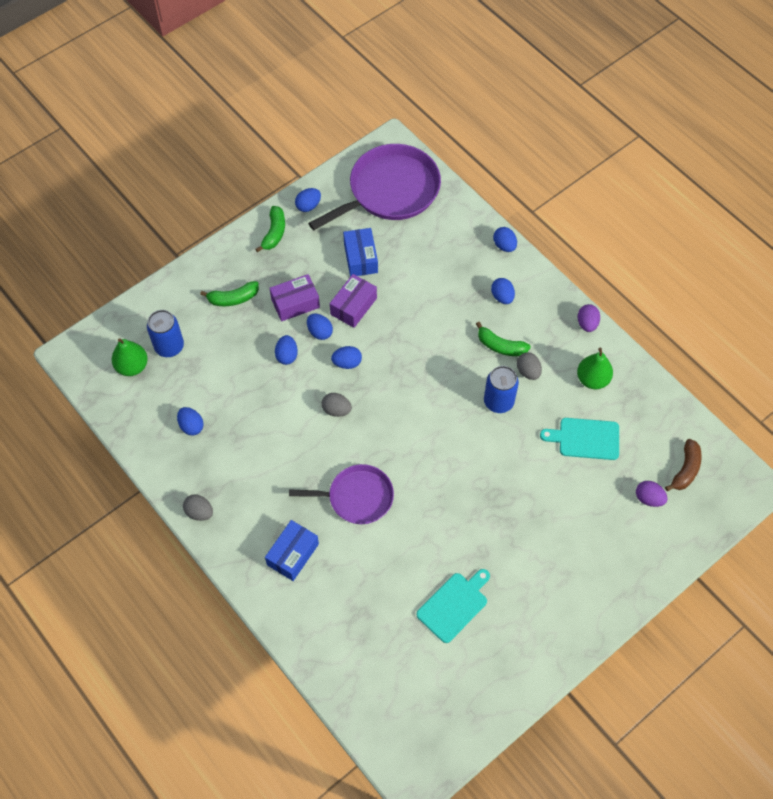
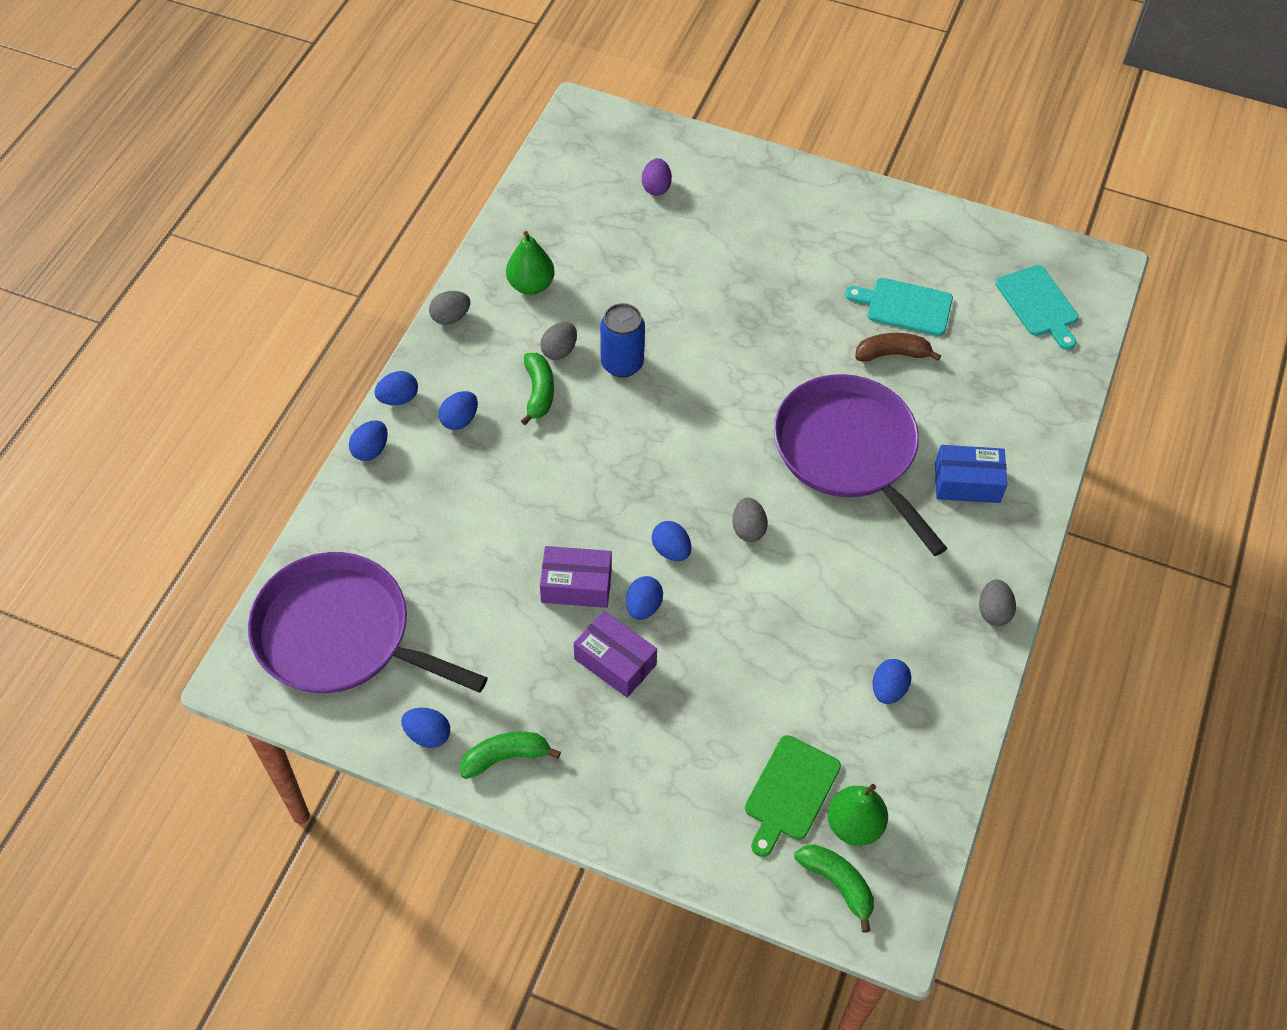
camera: 120 degrees left, 5 degrees down
blue can [147,310,184,357] -> green cutting board [745,735,841,857]
green banana [200,281,259,306] -> green banana moved to [794,844,874,933]
blue egg [275,335,298,365] -> blue egg moved to [374,371,418,405]
purple pan [289,464,394,524] -> purple pan [774,374,947,556], size x1.62
blue box [343,228,378,277] -> none
turquoise cutting board [540,418,619,460] -> turquoise cutting board moved to [996,265,1079,350]
purple egg [578,304,600,332] -> grey egg [429,291,470,325]
brown banana [665,439,702,491] -> brown banana moved to [855,333,941,362]

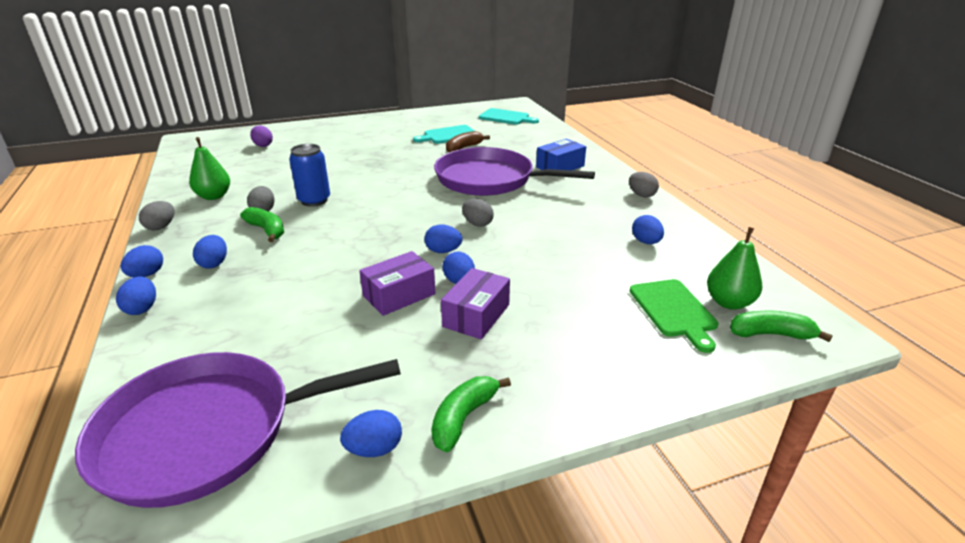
camera: 40 degrees left, 25 degrees down
purple box [574,611,657,698] -> purple box turned 60 degrees counterclockwise [441,268,510,340]

